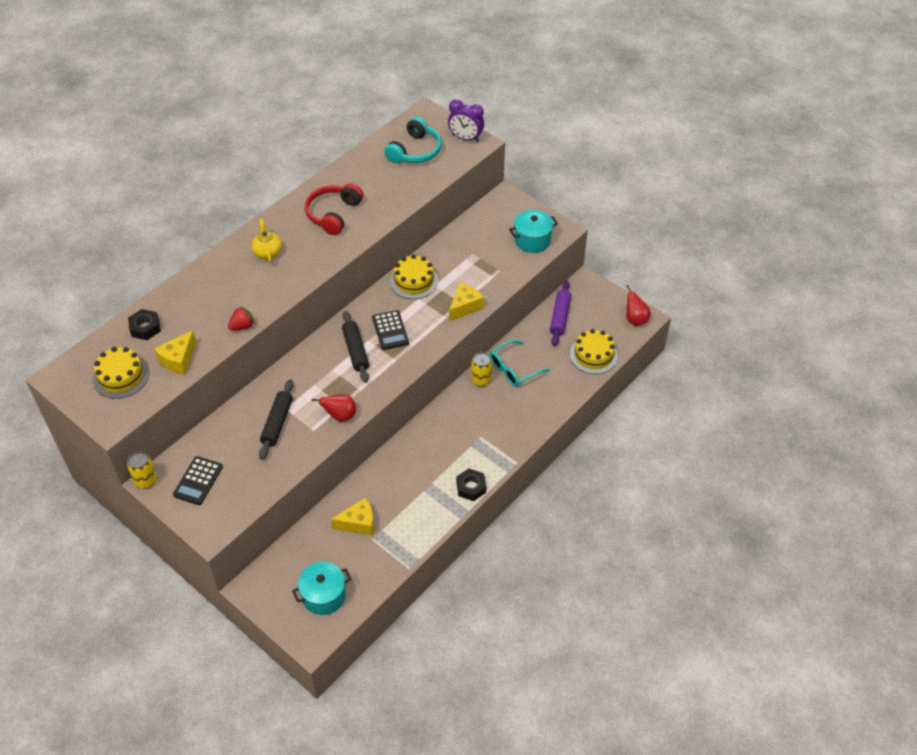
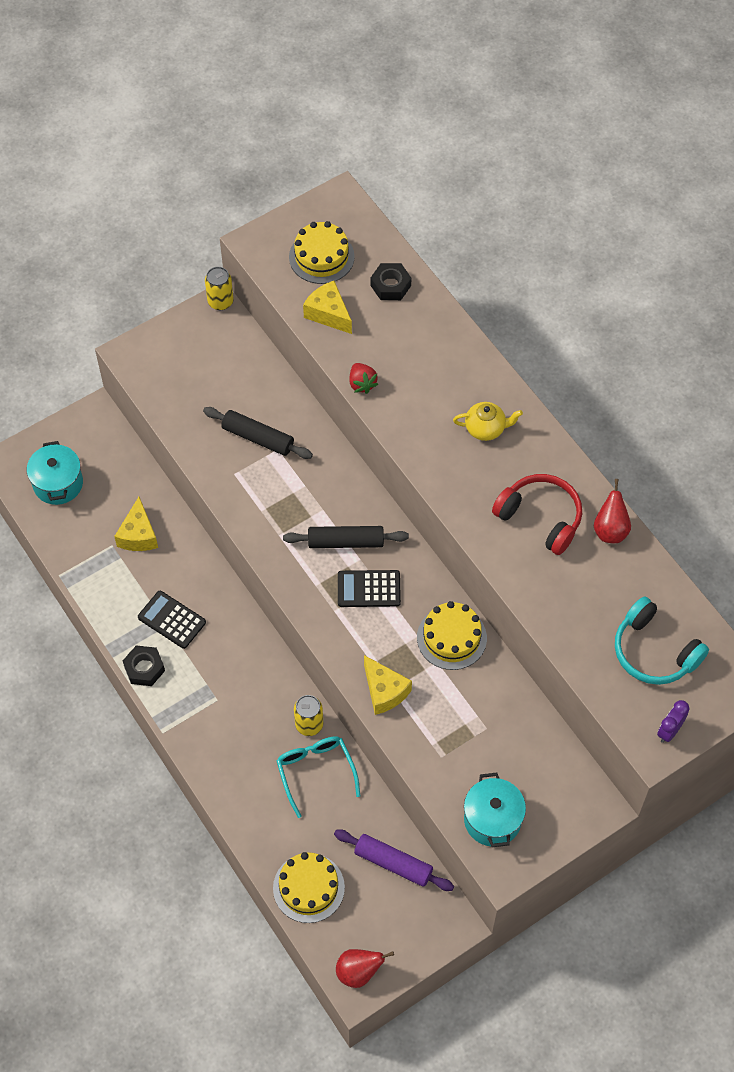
camera: 105 degrees right, 10 degrees up
black calculator [173,456,223,505] -> black calculator moved to [138,591,206,649]
red pear [312,394,356,422] -> red pear moved to [594,479,631,543]
purple clock [448,99,484,142] -> purple clock [657,700,690,743], size x0.65

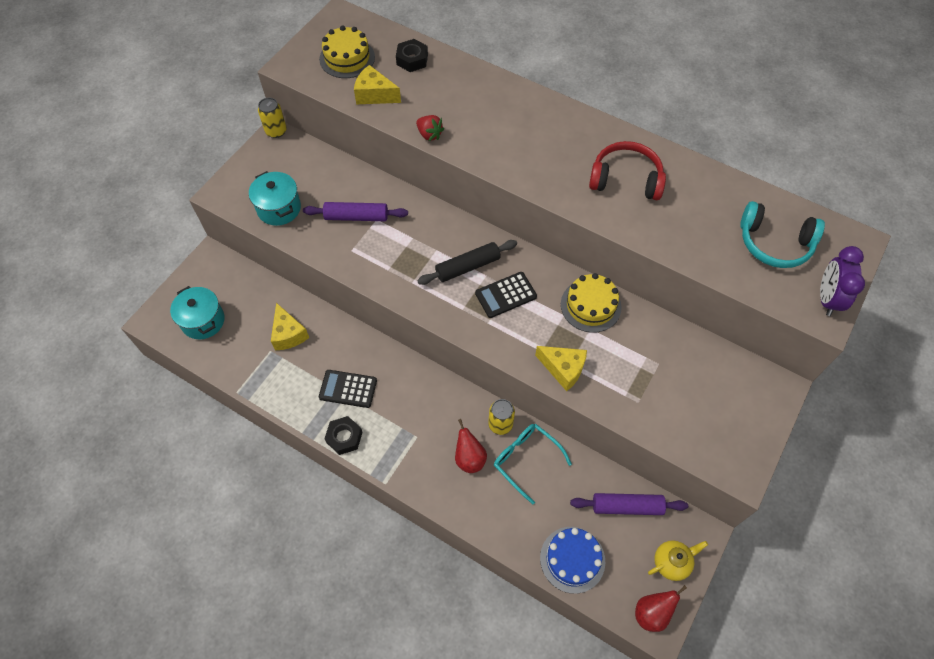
camera: 25 degrees left, 0 degrees up
black rolling pin [203,407,313,459] -> purple rolling pin [303,202,408,221]
yellow cake [273,852,345,923] -> blue cake [540,527,605,594]
yellow teapot [453,402,523,441] -> yellow teapot moved to [648,540,708,581]
turquoise pot [464,773,526,847] -> turquoise pot moved to [249,171,301,226]
red pear [594,479,631,543] -> red pear moved to [455,419,487,473]
purple clock [657,700,690,743] -> purple clock [820,246,865,316], size x1.54

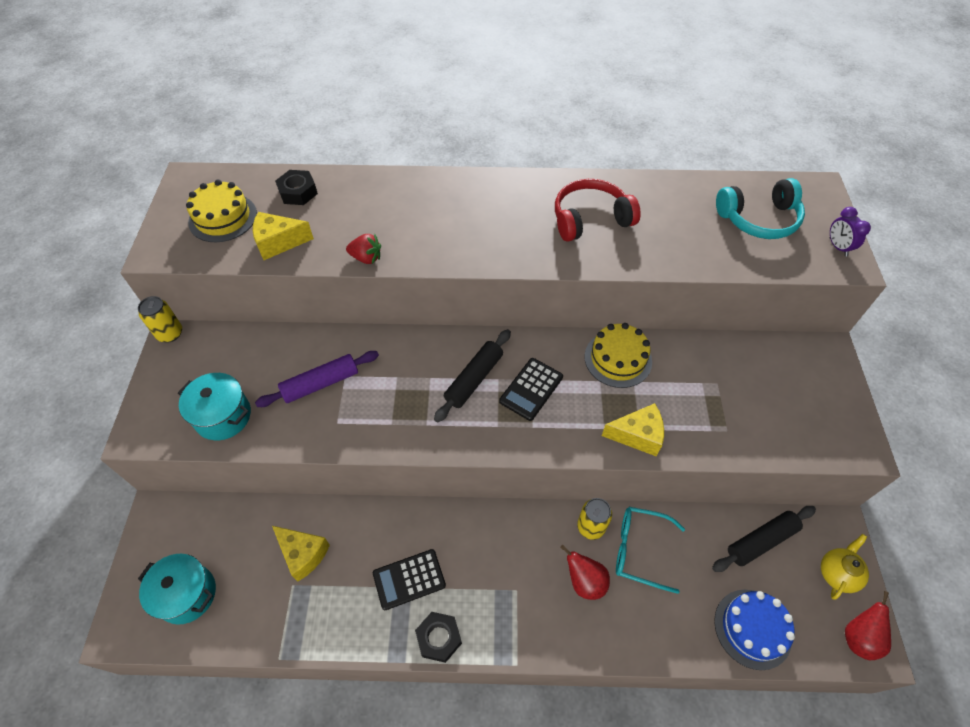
camera: 30 degrees left, 5 degrees down
purple rolling pin [570,493,688,515] -> black rolling pin [712,506,816,572]
purple clock [820,246,865,316] -> purple clock [830,207,871,256], size x0.65

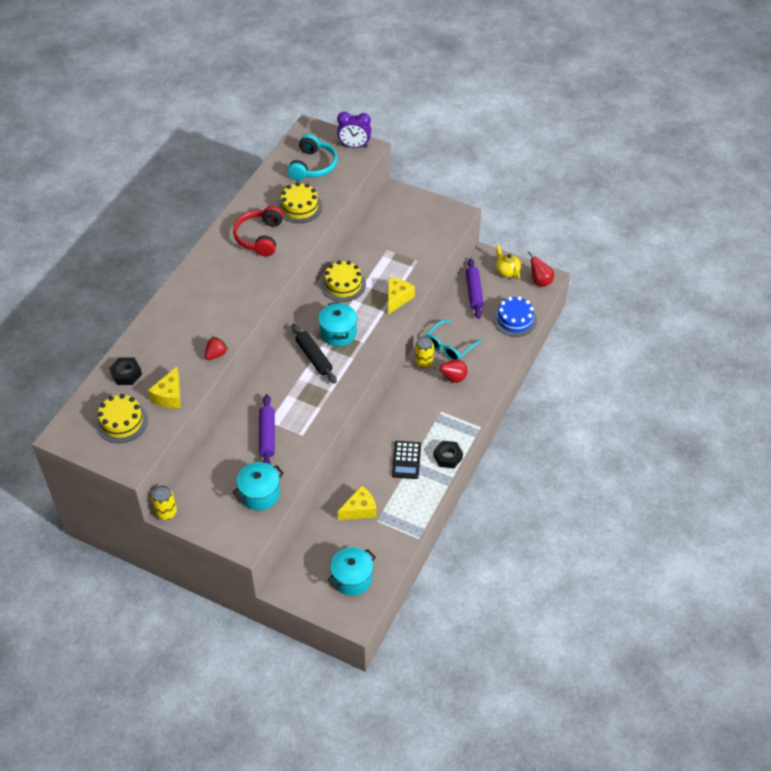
camera: 65 degrees left, 5 degrees down
black calculator [499,358,563,421] -> turquoise pot [318,302,357,346]
black rolling pin [712,506,816,572] -> purple rolling pin [466,258,484,319]
purple clock [830,207,871,256] -> purple clock [337,112,371,148], size x1.54
none -> yellow cake [277,182,322,223]

